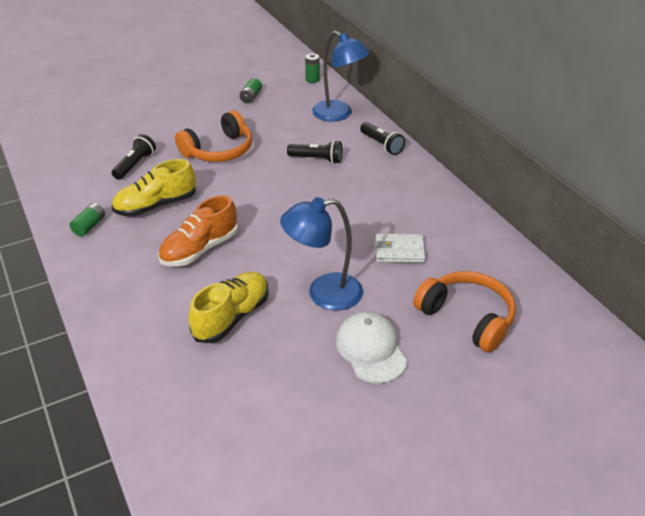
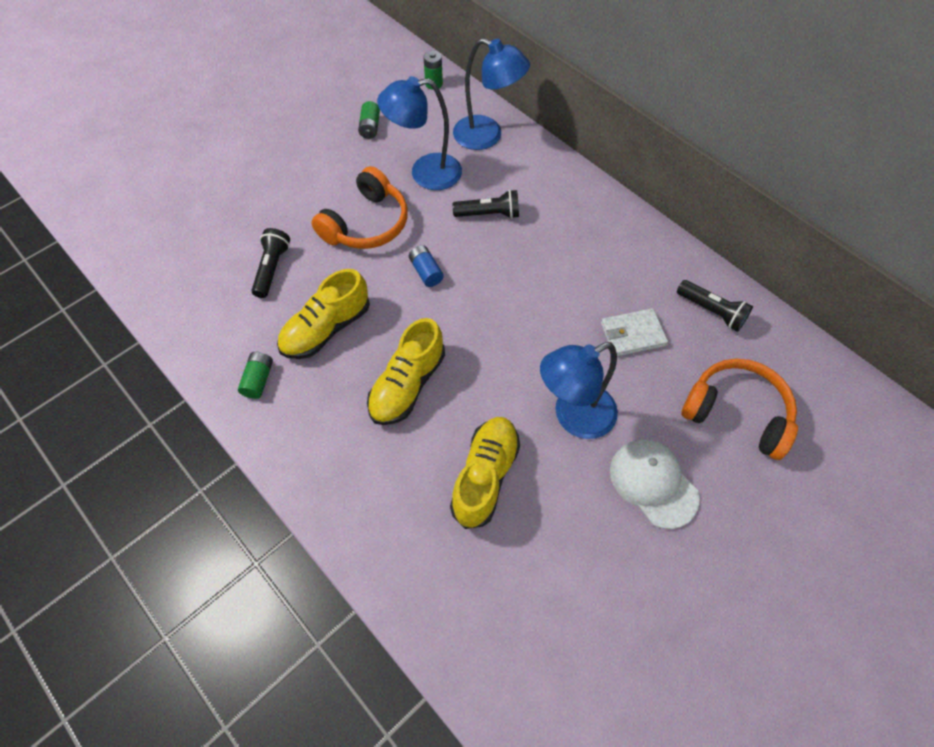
camera: 15 degrees left, 20 degrees up
orange shoe [158,195,238,267] -> yellow shoe [367,318,445,425]
black flashlight [360,122,405,155] -> black flashlight moved to [677,280,753,332]
none -> blue lamp [377,76,462,190]
none -> blue battery [409,245,444,287]

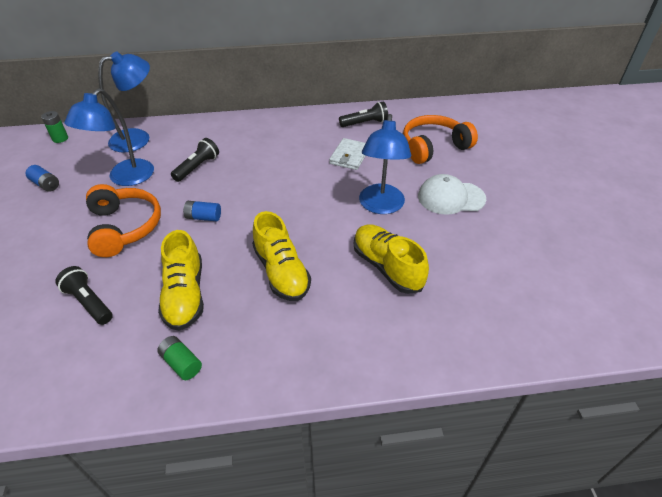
camera: 55 degrees left, 15 degrees down
green battery [358,101,380,139] -> blue battery [26,165,59,192]

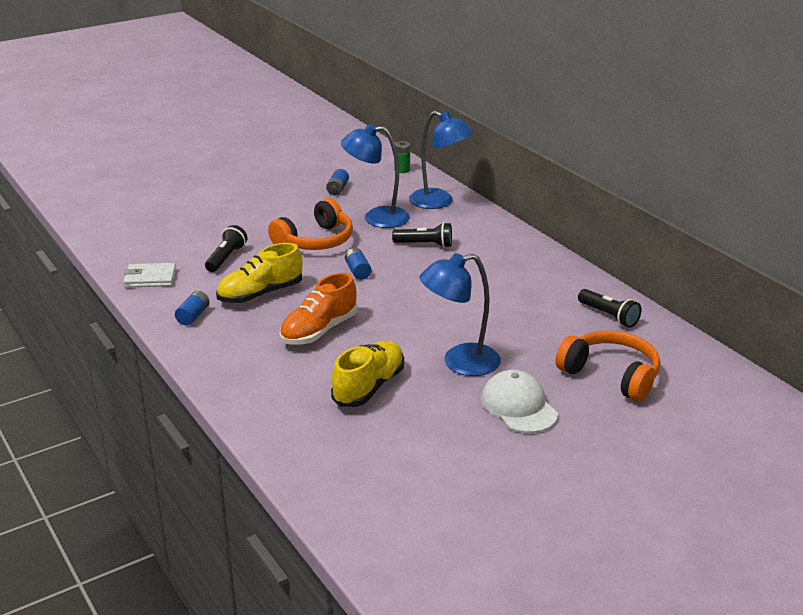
camera: 65 degrees right, 15 degrees down
green battery [157,336,202,380] -> blue battery [175,291,209,325]
yellow shoe [252,211,311,301] -> orange shoe [280,273,358,345]
white wallet [329,138,366,170] -> white wallet moved to [123,263,176,288]

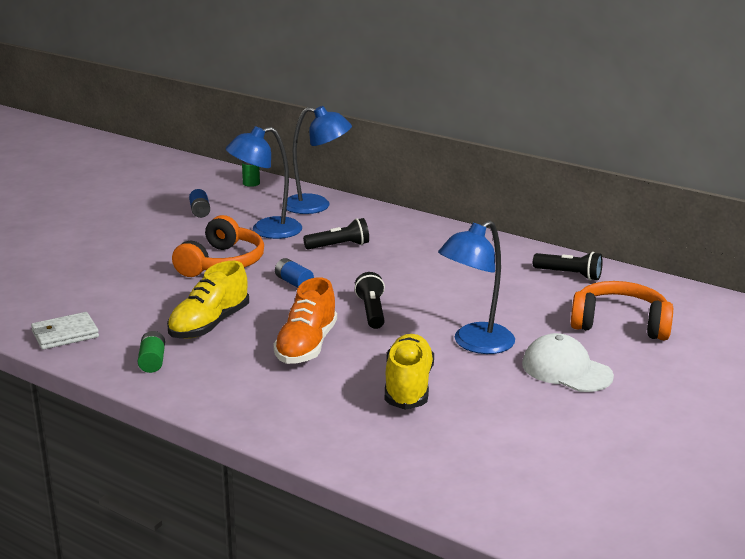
camera: 25 degrees left, 5 degrees down
blue battery [175,291,209,325] -> green battery [138,331,165,373]
black flashlight [205,225,247,272] -> black flashlight moved to [354,272,385,329]

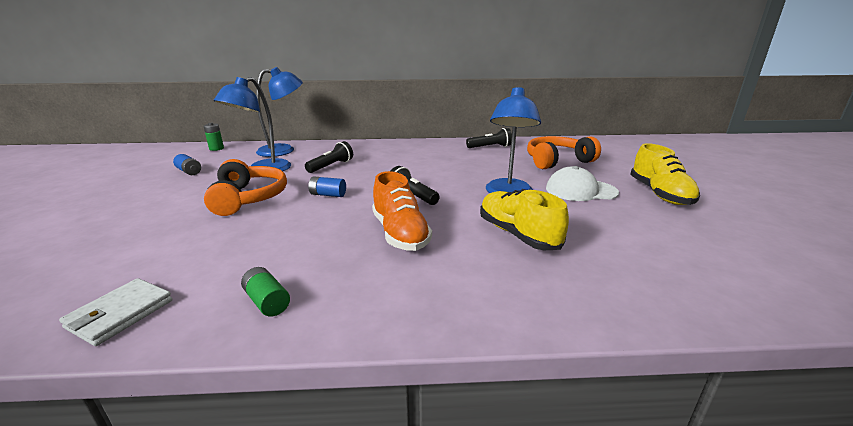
camera: 35 degrees left, 0 degrees up
yellow shoe [167,261,249,339] -> yellow shoe moved to [630,143,700,205]

